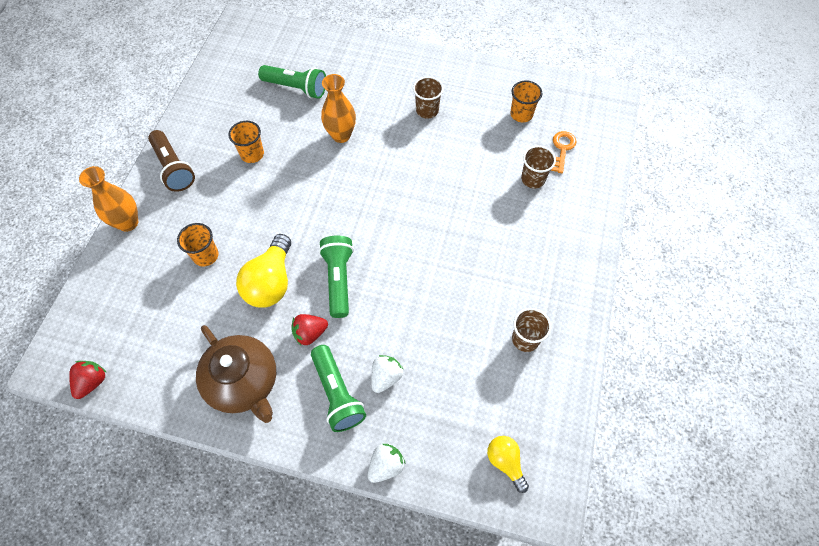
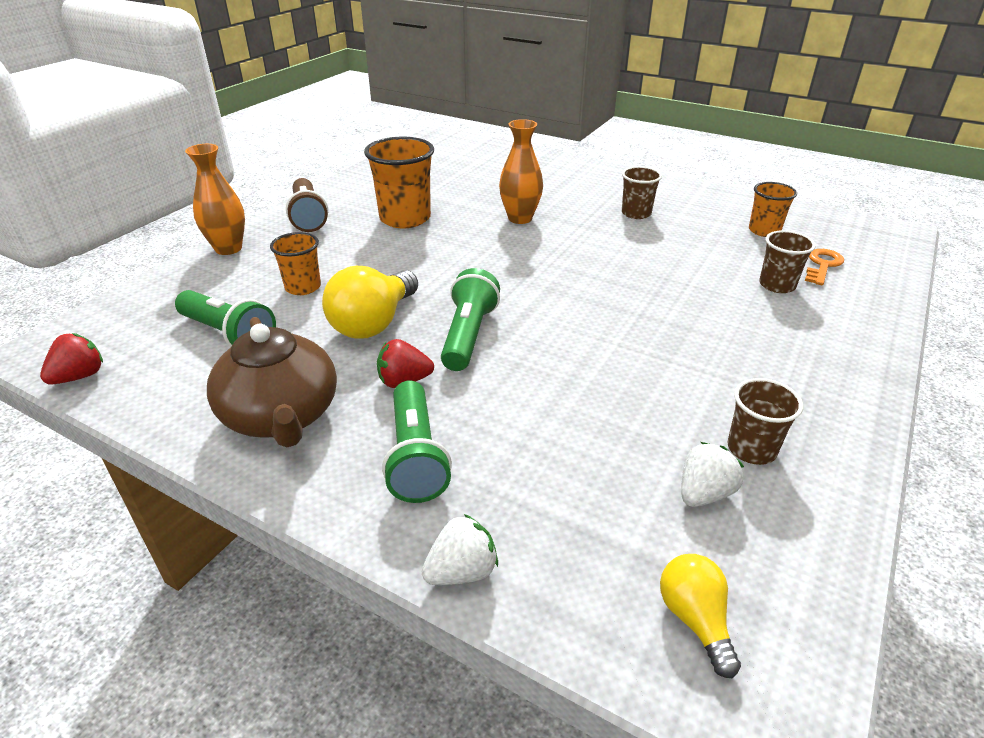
camera: 15 degrees right, 25 degrees down
orange cup [228,121,264,163] -> orange cup [364,137,434,228], size x1.69
green flashlight [258,65,326,99] -> green flashlight moved to [175,290,276,347]
white strawberry [371,355,404,393] -> white strawberry moved to [681,442,744,507]

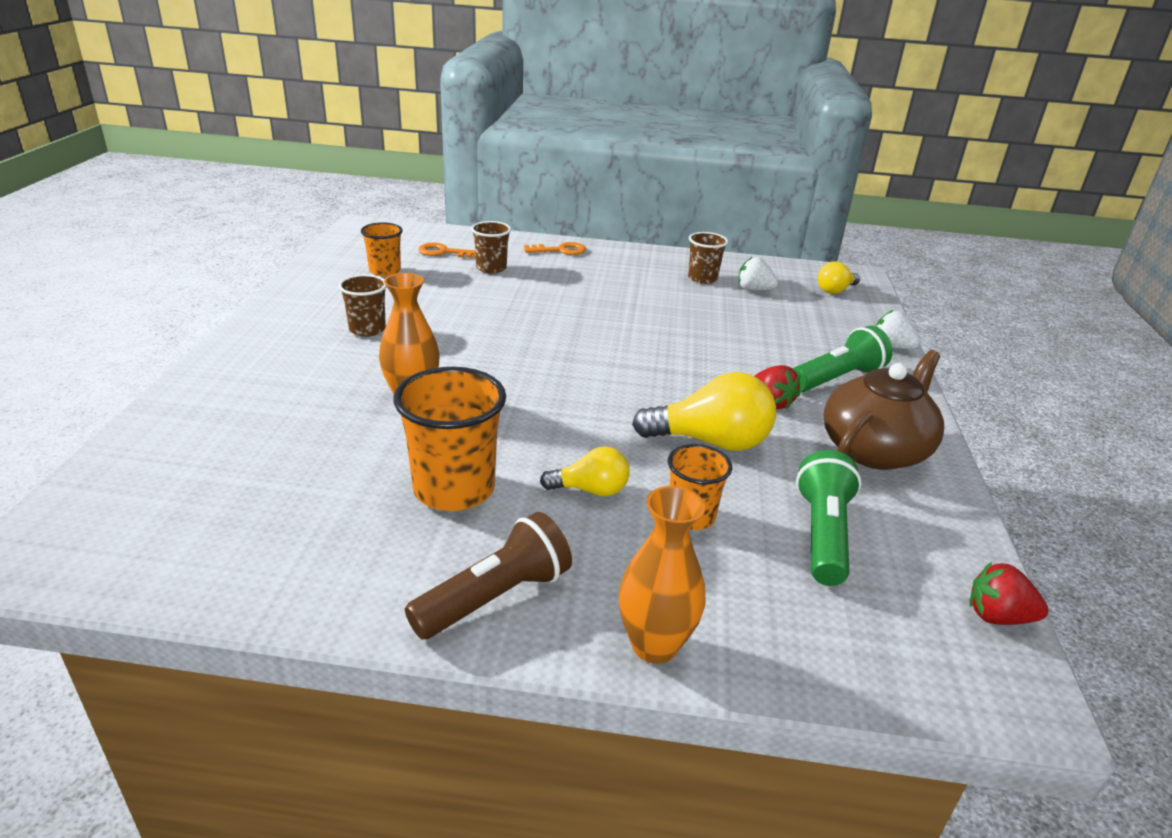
camera: 115 degrees left, 5 degrees down
green flashlight [441,268,500,371] -> none
none -> orange key [524,242,586,255]
none -> yellow light bulb [540,446,630,497]

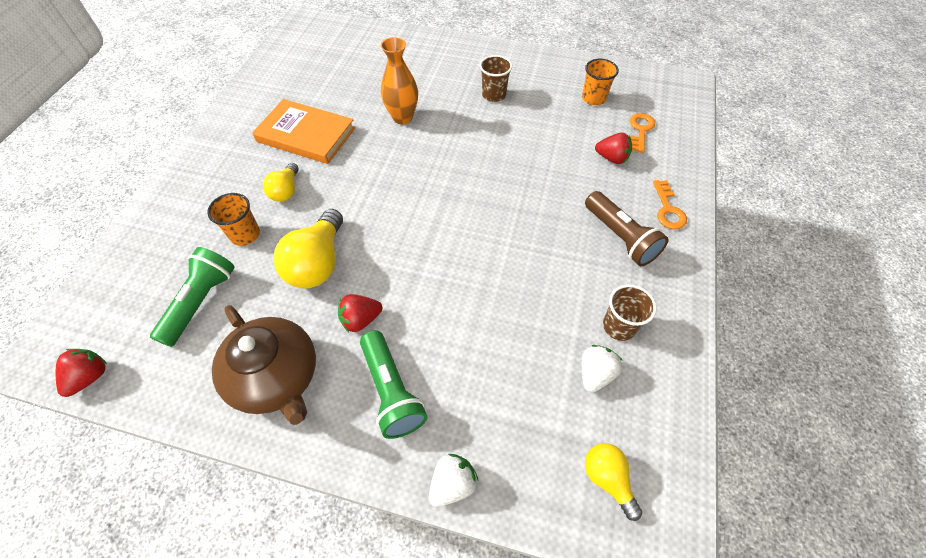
camera: 100 degrees right, 25 degrees up
orange cup [393,367,506,511] -> orange book [252,99,355,164]
brown flashlight [405,512,572,639] -> brown flashlight moved to [585,191,669,266]
brown cup [471,221,511,274] -> red strawberry [595,133,632,164]
orange vase [619,486,705,664] -> none
green flashlight [796,450,862,586] -> green flashlight turned 90 degrees counterclockwise [150,247,235,347]

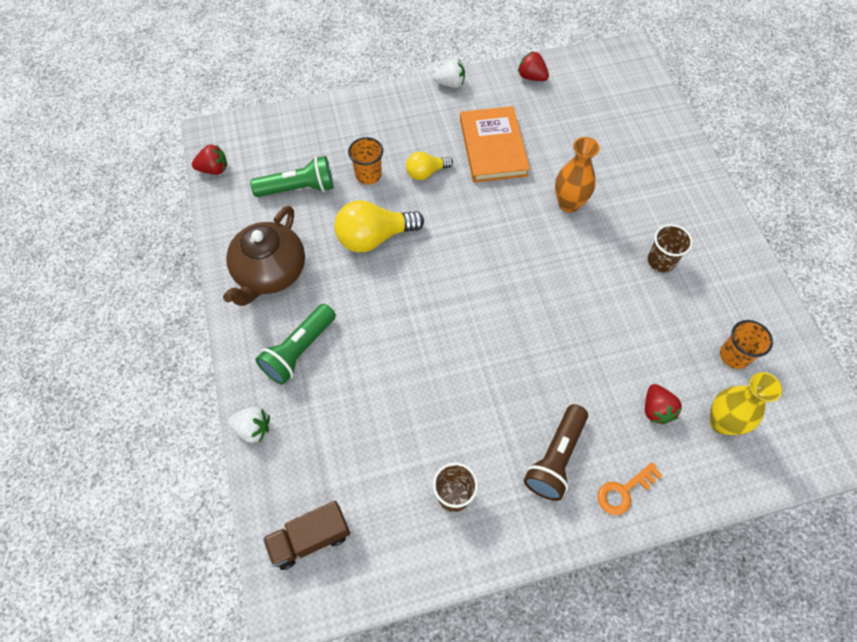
camera: 60 degrees right, 5 degrees up
red strawberry [338,294,382,332] -> red strawberry moved to [518,51,549,81]
white strawberry [582,345,623,393] -> white strawberry moved to [433,59,465,88]
yellow light bulb [585,443,642,521] -> brown truck [263,501,350,570]
orange key [630,113,655,153] -> yellow vase [710,372,782,435]

